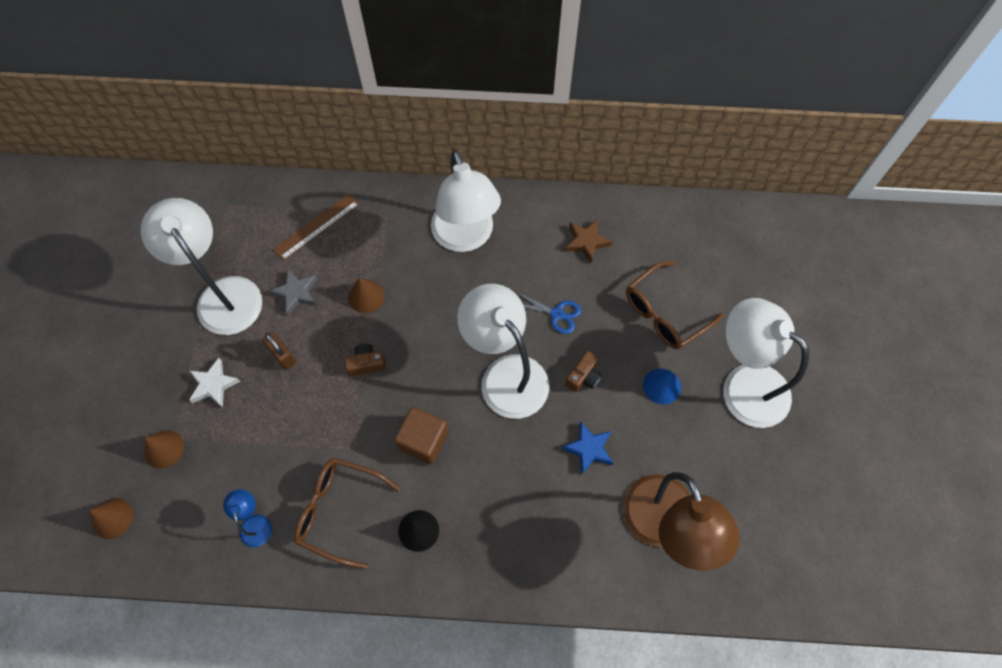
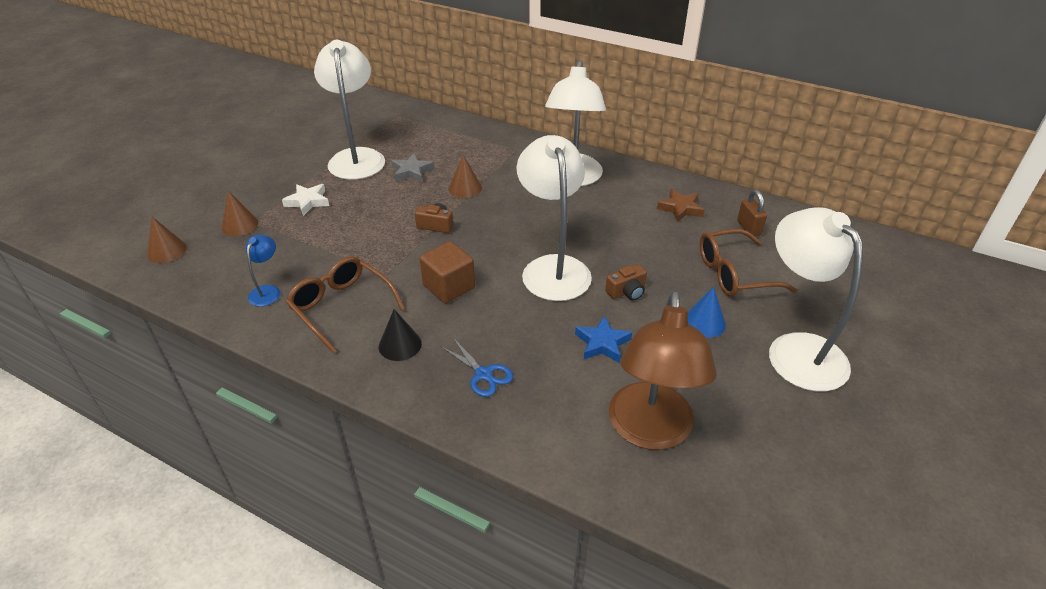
camera: 25 degrees right, 25 degrees down
brown padlock [262,332,296,370] -> brown padlock moved to [737,190,767,237]
brown ruler [273,193,359,261] -> none
blue scissors [516,292,581,334] -> blue scissors moved to [442,338,513,397]

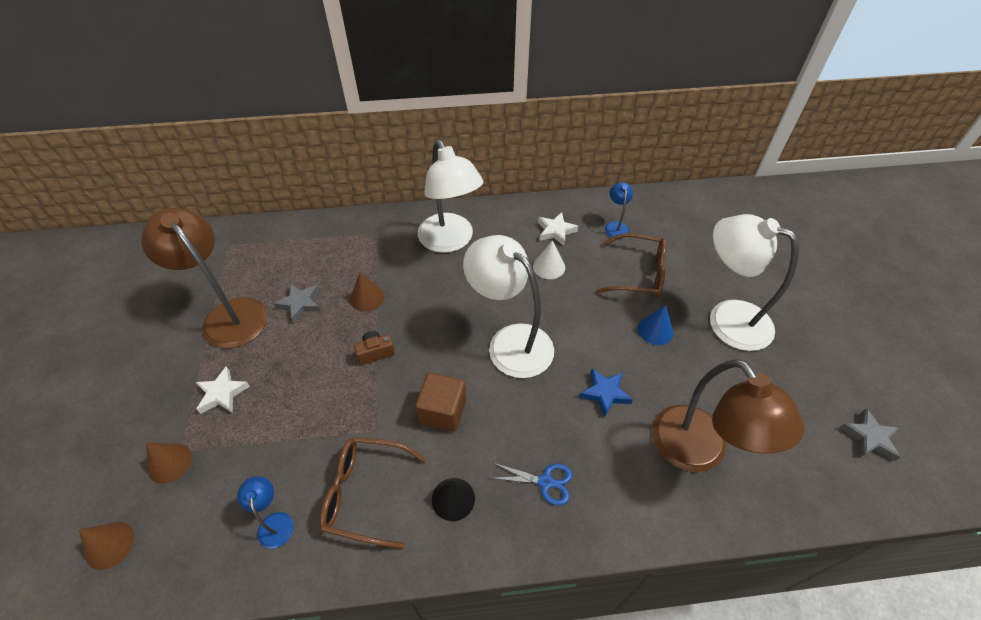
camera: 35 degrees left, 10 degrees up
white lamp [314,40,385,180] -> brown lamp [141,208,268,348]
brown camera [605,264,647,301] -> none
brown star [657,189,704,223] -> white star [538,212,578,246]
brown glasses [700,229,797,297] -> brown glasses turned 120 degrees counterclockwise [596,233,666,298]
brown padlock [737,190,767,237] -> blue lamp [605,182,633,239]
none -> white cone [533,240,565,279]
none -> grey star [840,408,900,461]

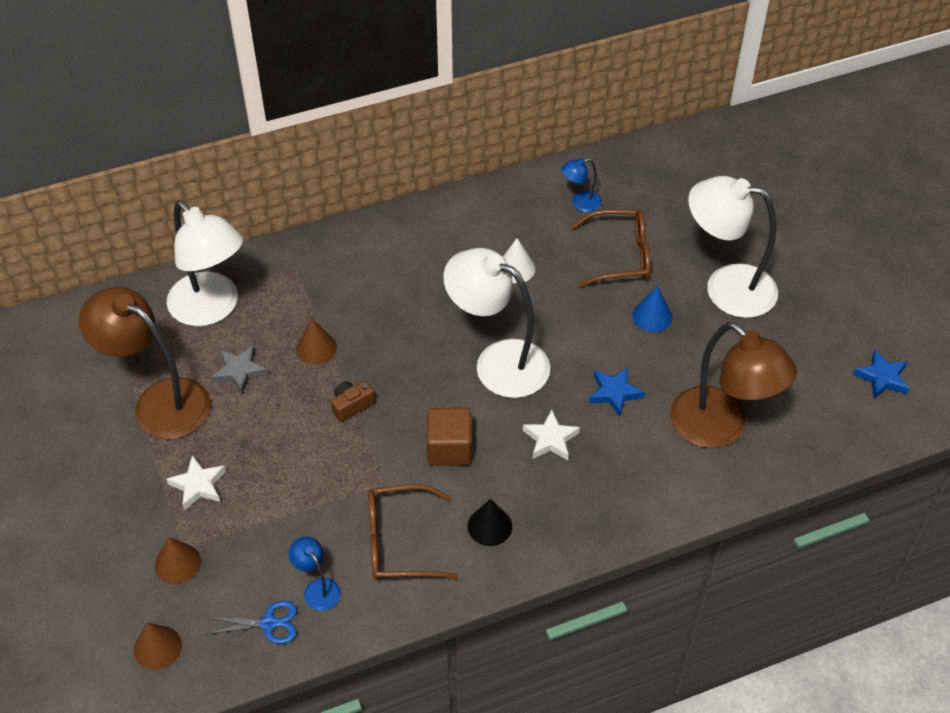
camera: 15 degrees left, 0 degrees up
white lamp [418,139,483,253] -> white lamp moved to [167,200,243,326]
blue scissors [491,463,572,506] -> blue scissors moved to [207,601,297,644]
white star [538,212,578,246] -> white star moved to [523,410,580,460]
blue lamp [605,182,633,239] -> blue lamp turned 90 degrees counterclockwise [561,158,602,212]
grey star [840,408,900,461] -> blue star [853,350,909,399]

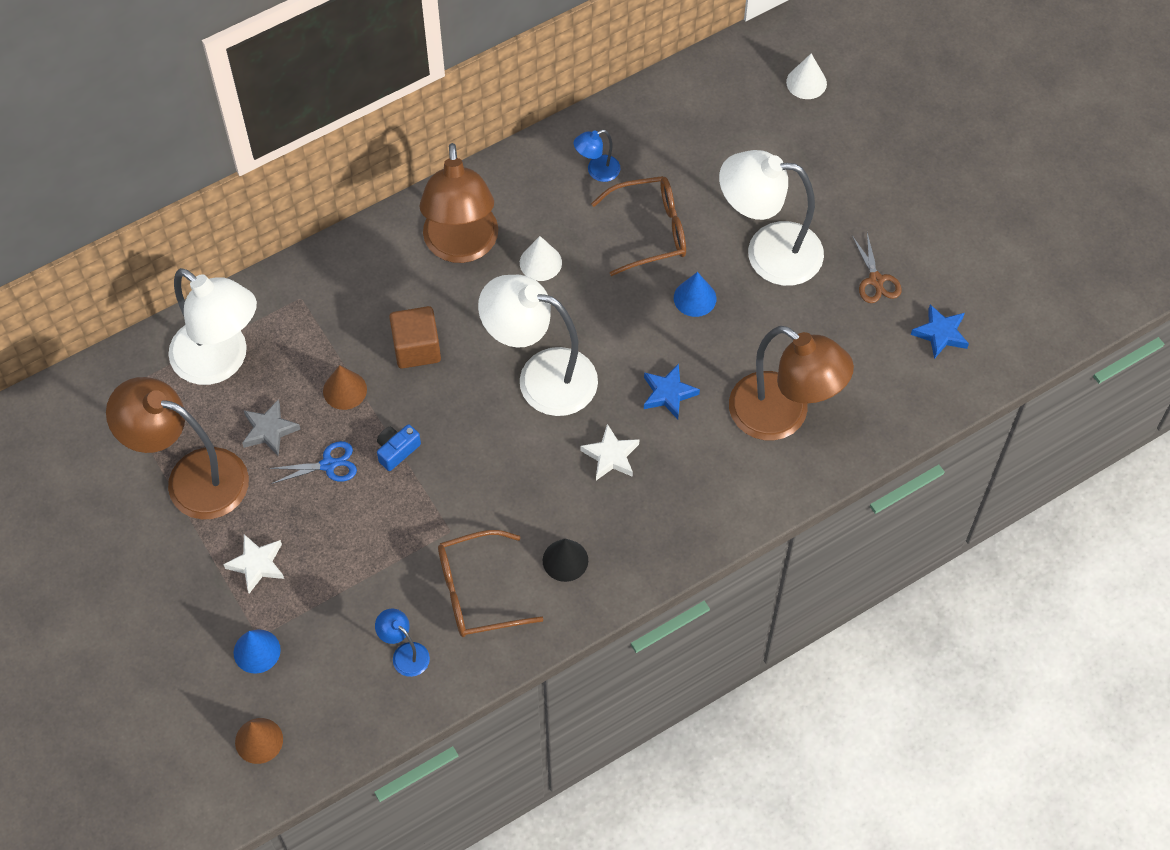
camera: 10 degrees left, 10 degrees up
brown cone [155,537,201,584] -> blue cone [234,629,281,674]
blue scissors [207,601,297,644] -> blue scissors moved to [268,441,357,484]
brown camera [331,381,375,422] -> blue camera [377,424,421,471]
brown cube [427,408,472,466] -> brown cube moved to [389,306,441,369]
none -> brown lamp [419,143,498,263]
none -> white cone [786,54,827,99]
none -> brown scissors [852,233,902,303]

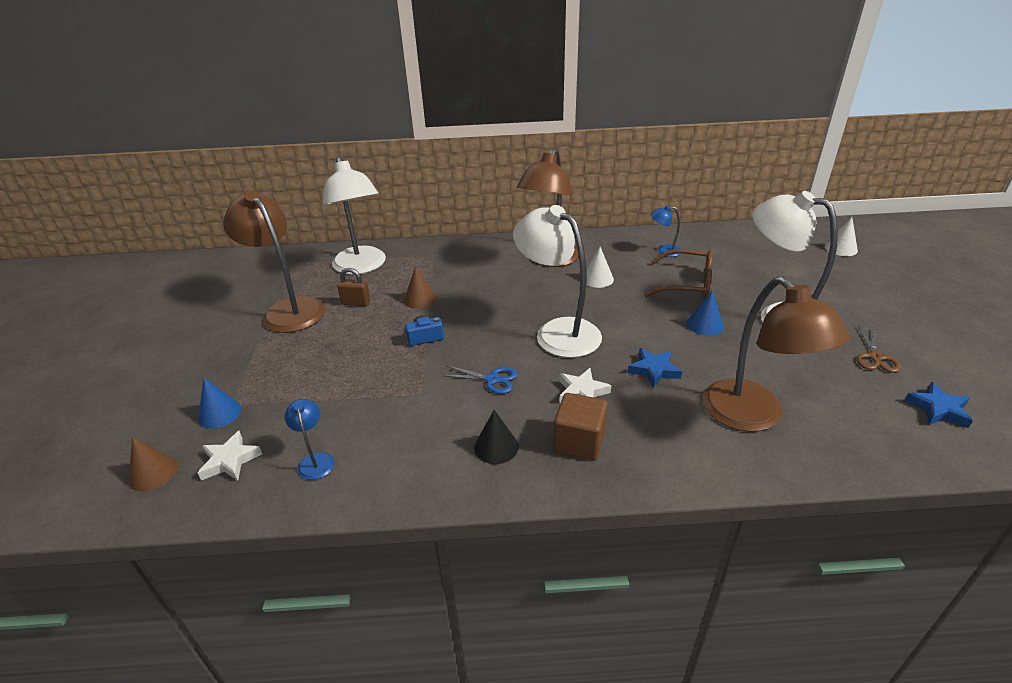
camera: 30 degrees right, 25 degrees down
white star [223,534,284,594] -> white star moved to [198,431,262,481]
grey star [242,399,300,456] -> brown padlock [337,268,371,306]
blue scissors [268,441,357,484] -> blue scissors moved to [441,366,518,394]
brown cube [389,306,441,369] -> brown cube moved to [554,393,608,460]
brown glasses [438,530,544,637] -> none

